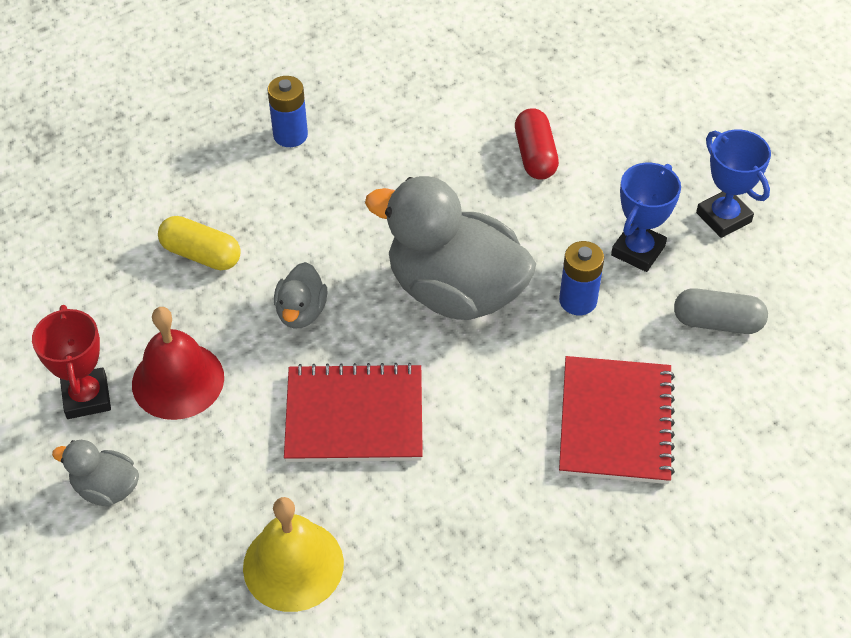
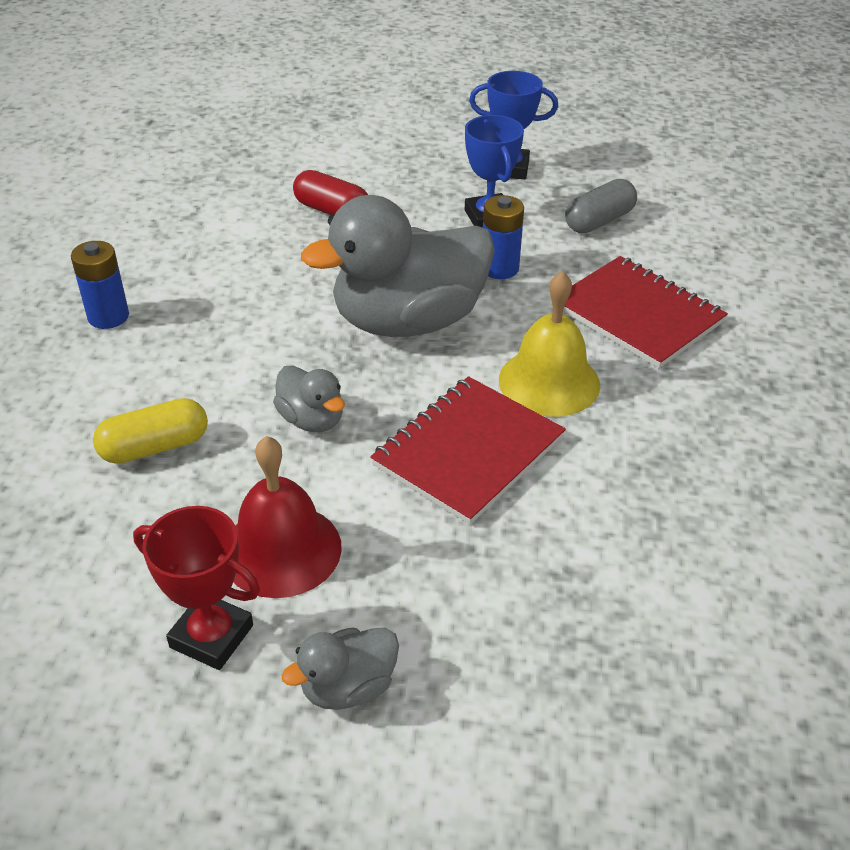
camera: 50 degrees left, 10 degrees down
yellow bell [243,497,344,612] -> yellow bell moved to [499,271,600,417]

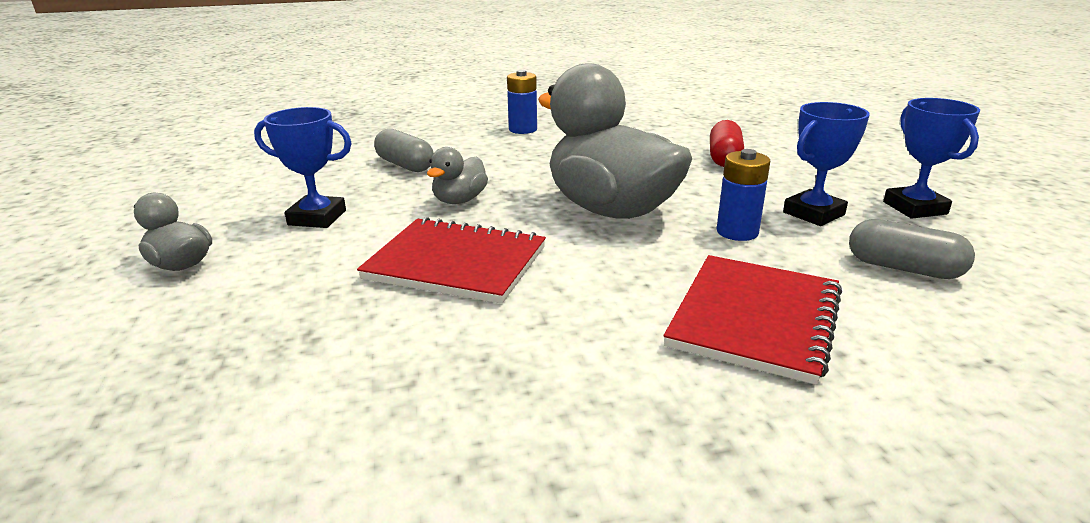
camera: 70 degrees right, 15 degrees down
yellow capsule [93,398,208,464] -> grey capsule [374,129,434,172]
red trophy [133,506,260,670] -> none
red bell [233,436,342,598] -> blue trophy [254,107,352,228]
yellow bell [499,271,600,417] -> none

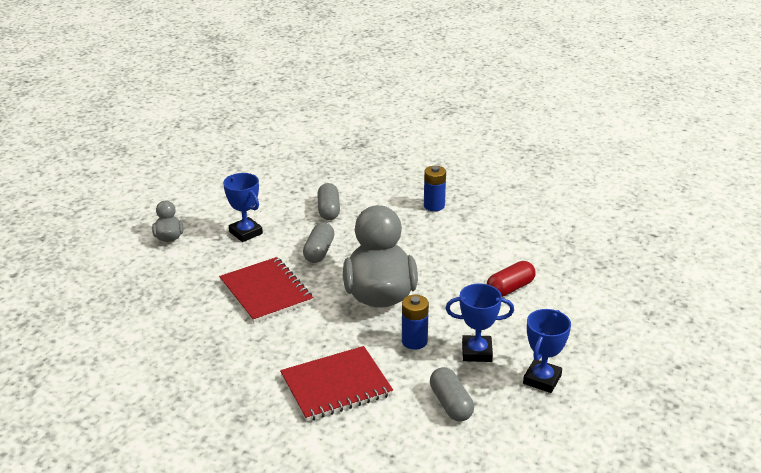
camera: 40 degrees right, 5 degrees up
grey duck [427,147,488,204] -> grey capsule [303,222,334,263]

